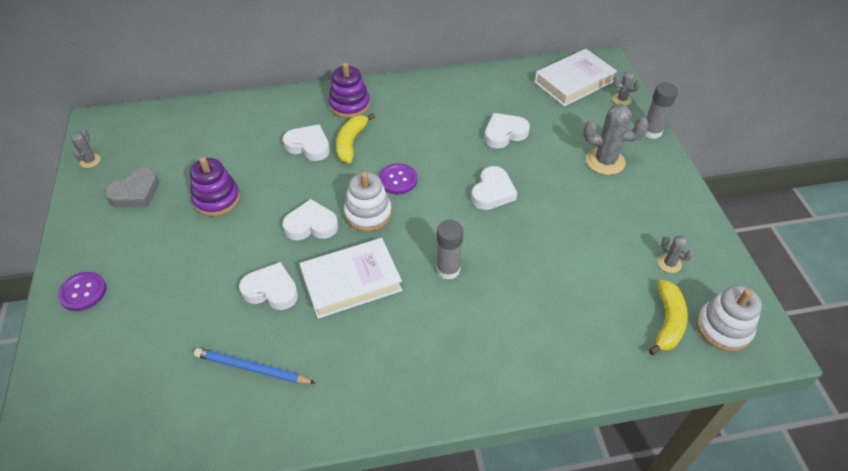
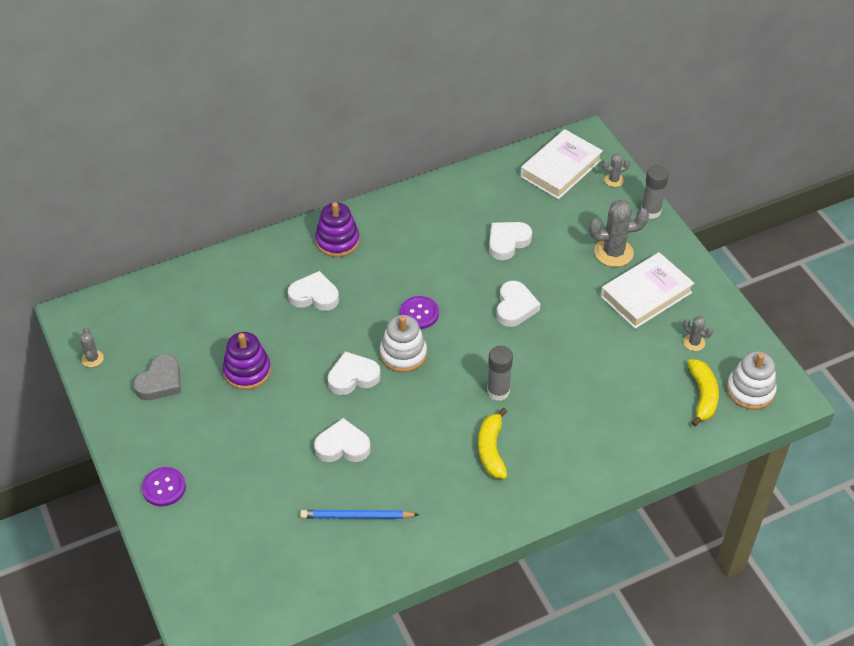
camera: 15 degrees left, 0 degrees up
white book [299,238,402,319] -> white book moved to [600,252,695,329]
yellow banana [336,113,375,163] -> yellow banana moved to [478,408,508,479]

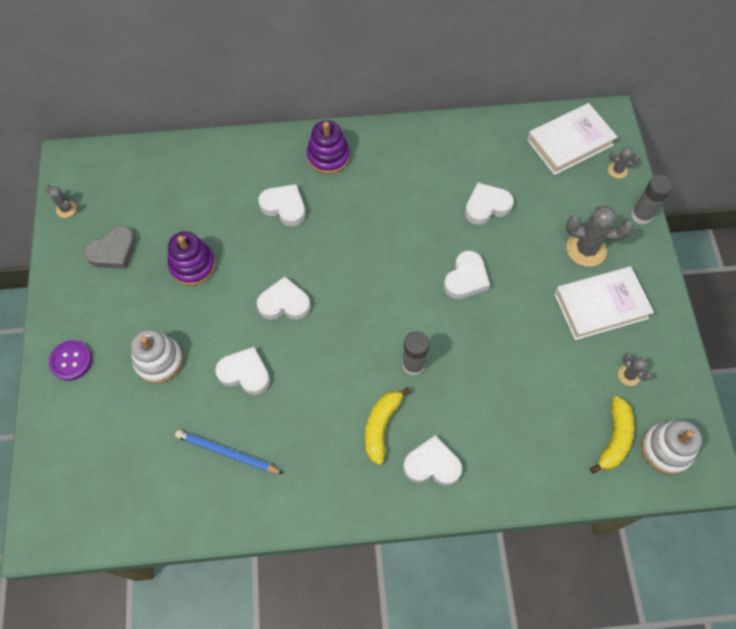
camera: 20 degrees right, 15 degrees up
grey cactus [80,327,104,367] -> grey cactus turned 60 degrees counterclockwise [45,185,77,218]
white stacking toy [380,315,427,372] -> white stacking toy moved to [131,329,183,384]
purple button [400,296,439,329] -> none
none -> white heart [403,435,462,486]

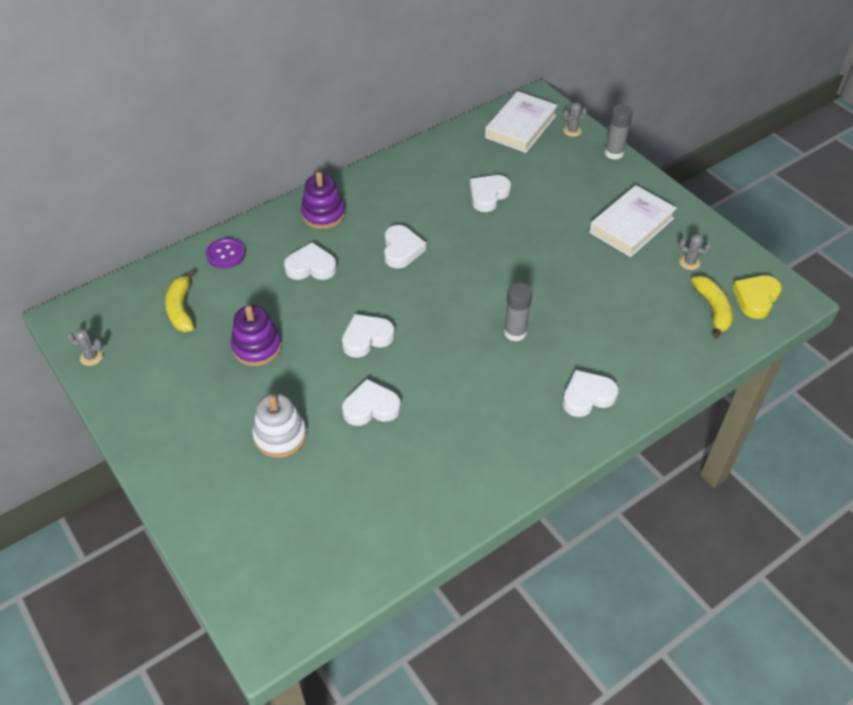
camera: 30 degrees left, 15 degrees down
purple button [49,340,92,381] -> purple button moved to [206,238,245,268]
grey heart [84,226,136,269] -> none
blue pencil [175,430,284,474] -> none
yellow banana [365,387,411,465] -> yellow banana moved to [165,270,195,332]
white heart [444,251,490,299] -> white heart moved to [384,225,426,269]
grey cactus [566,206,634,267] -> none
white stacking toy [641,420,702,474] -> yellow heart [732,275,782,319]

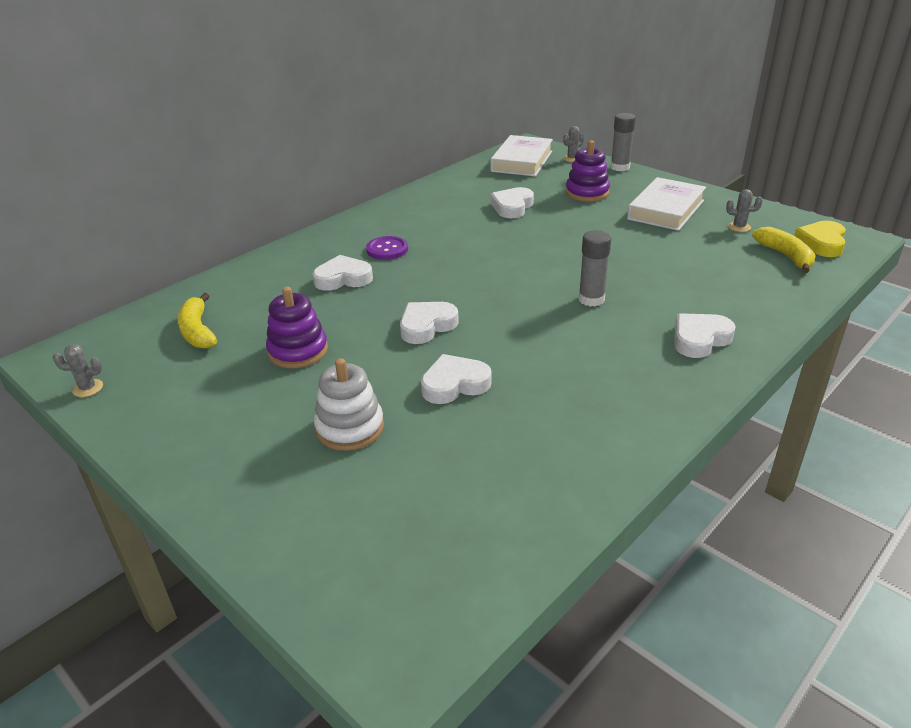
camera: 10 degrees left, 15 degrees down
purple button [206,238,245,268] -> purple button moved to [366,236,408,260]
purple stacking toy [301,172,345,229] -> purple stacking toy moved to [566,140,610,202]
white heart [384,225,426,269] -> none

